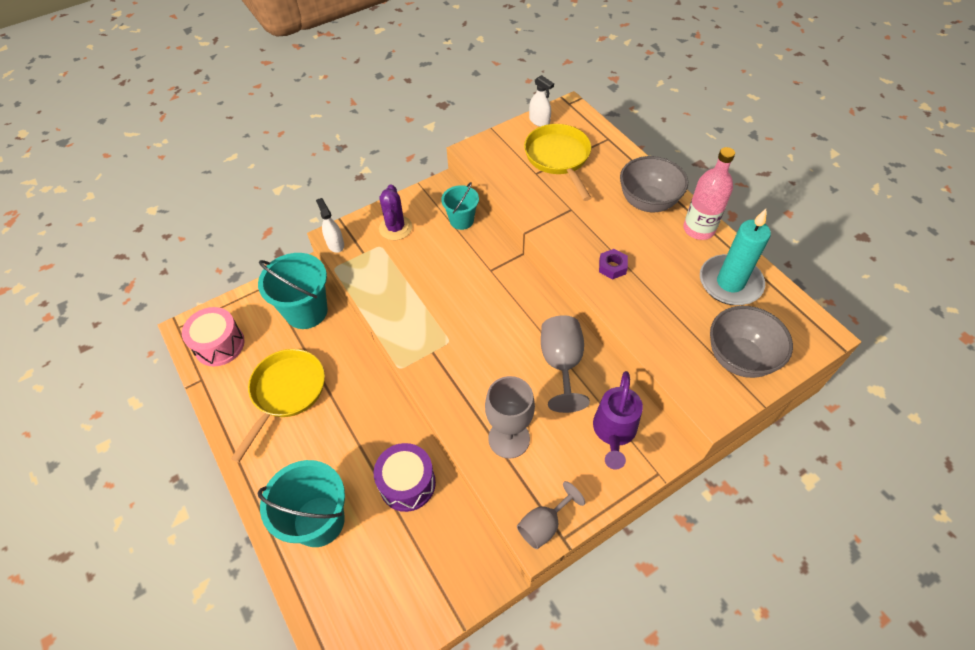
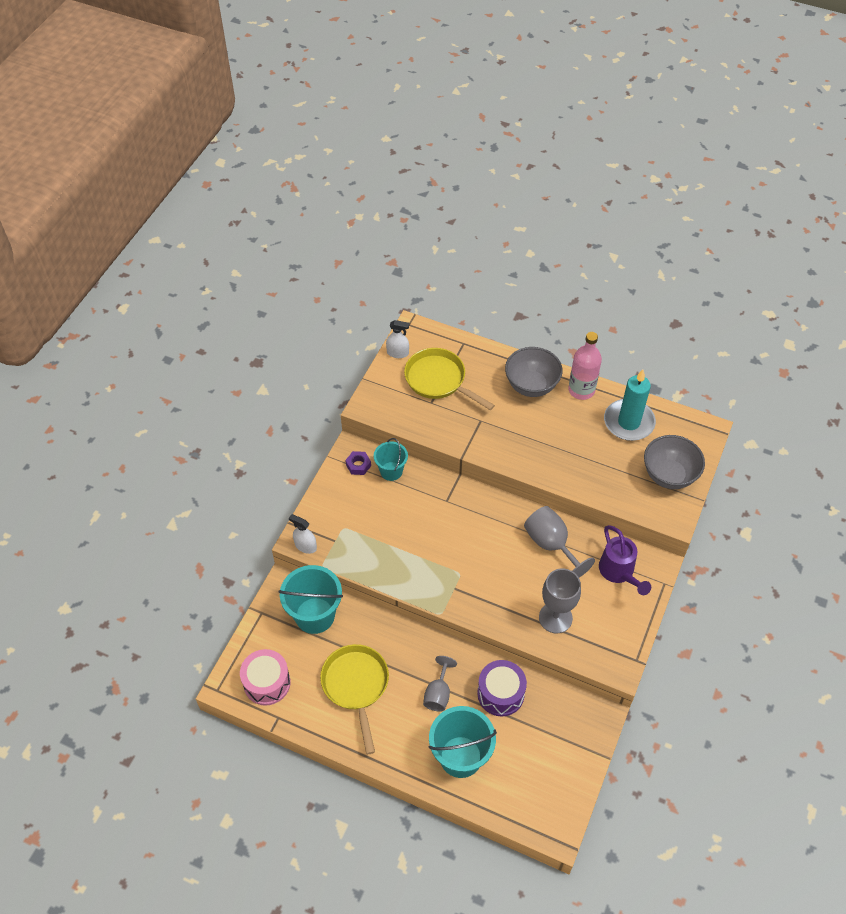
camera: 35 degrees left, 0 degrees up
purple cactus [379,184,412,240] -> none
grey goblet [517,481,585,549] -> grey goblet moved to [423,656,457,712]
purple nut [599,249,628,279] -> purple nut moved to [345,451,371,475]

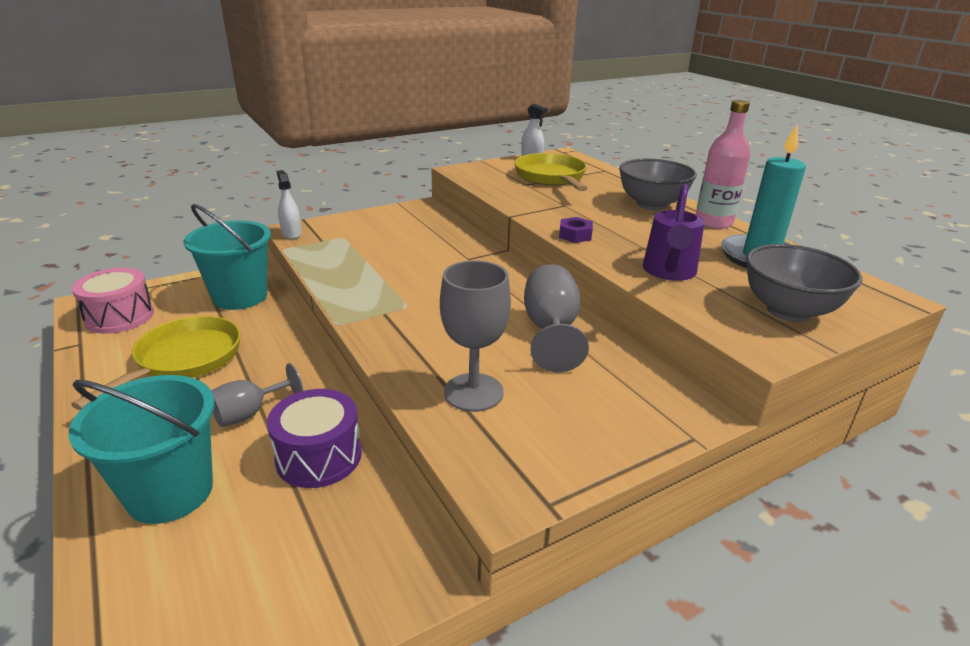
camera: 35 degrees right, 25 degrees down
purple nut [345,451,371,475] -> purple nut moved to [559,217,593,243]
turquoise bucket [374,438,408,481] -> none
purple watering can [599,525,651,595] -> purple watering can moved to [643,184,705,281]

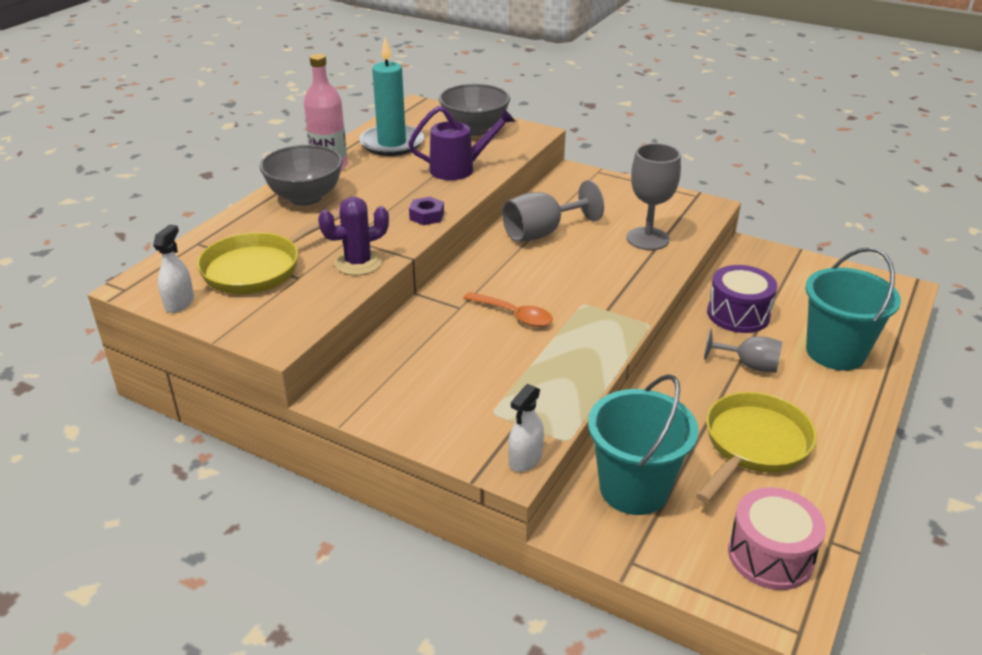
camera: 120 degrees left, 5 degrees up
yellow pan [71,316,241,410] -> yellow pan turned 135 degrees clockwise [696,392,817,503]
none -> purple cactus [318,196,389,276]
none -> orange spoon [463,292,553,327]

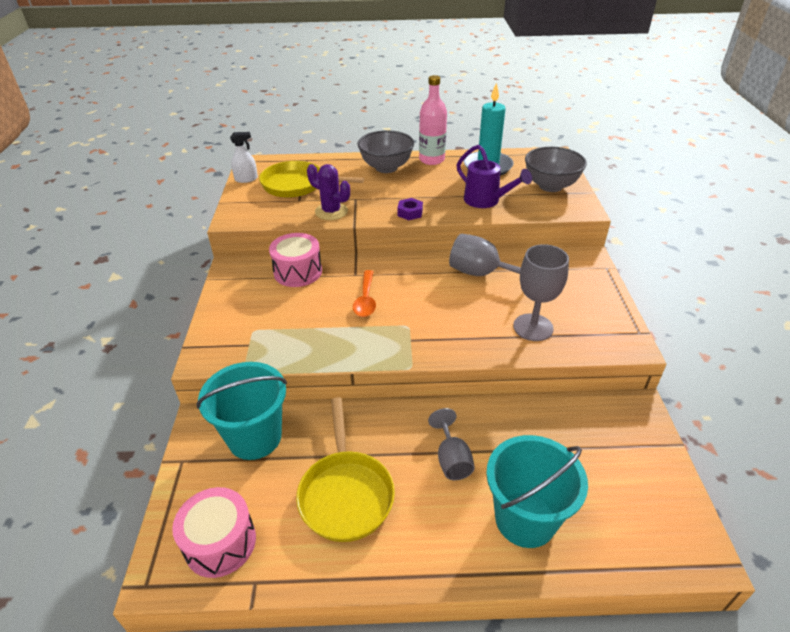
camera: 60 degrees right, 5 degrees up
white spray bottle [508,384,544,472] -> none
yellow pan [696,392,817,503] -> yellow pan turned 75 degrees clockwise [296,397,395,542]
purple drum [707,265,777,333] -> none
none -> pink drum [269,233,322,287]

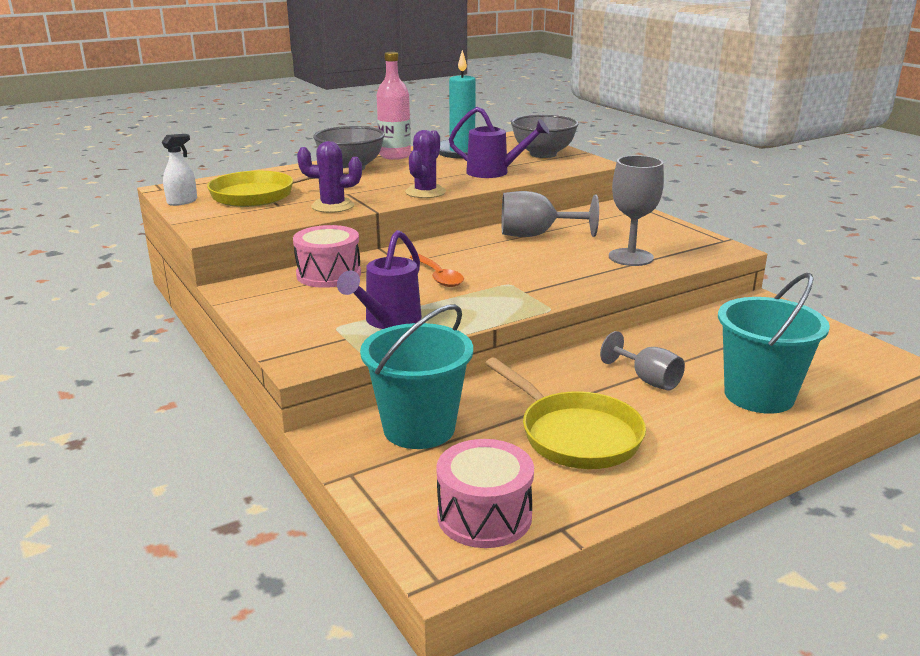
camera: 30 degrees left, 15 degrees down
purple nut [398,198,423,220] -> purple cactus [405,130,446,198]
none -> purple watering can [337,230,422,329]

